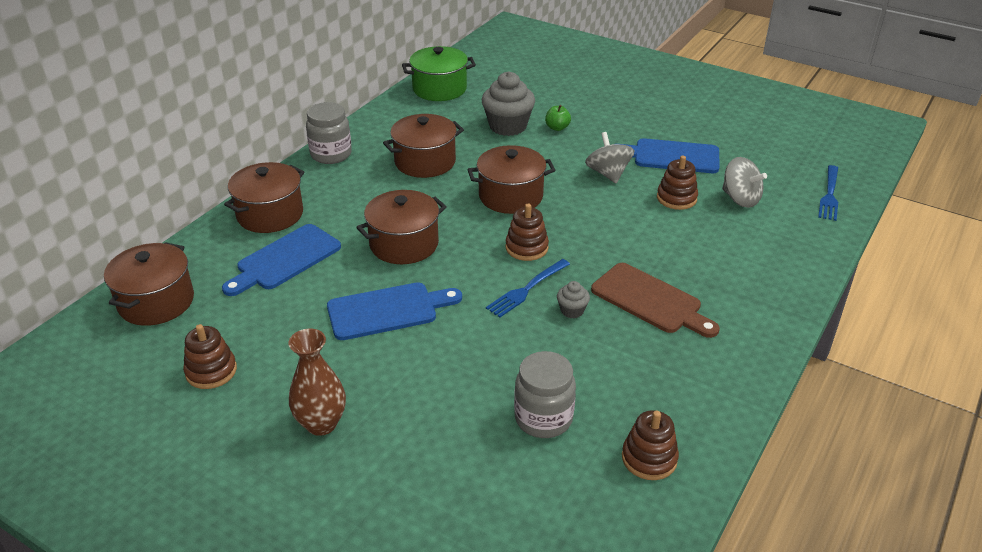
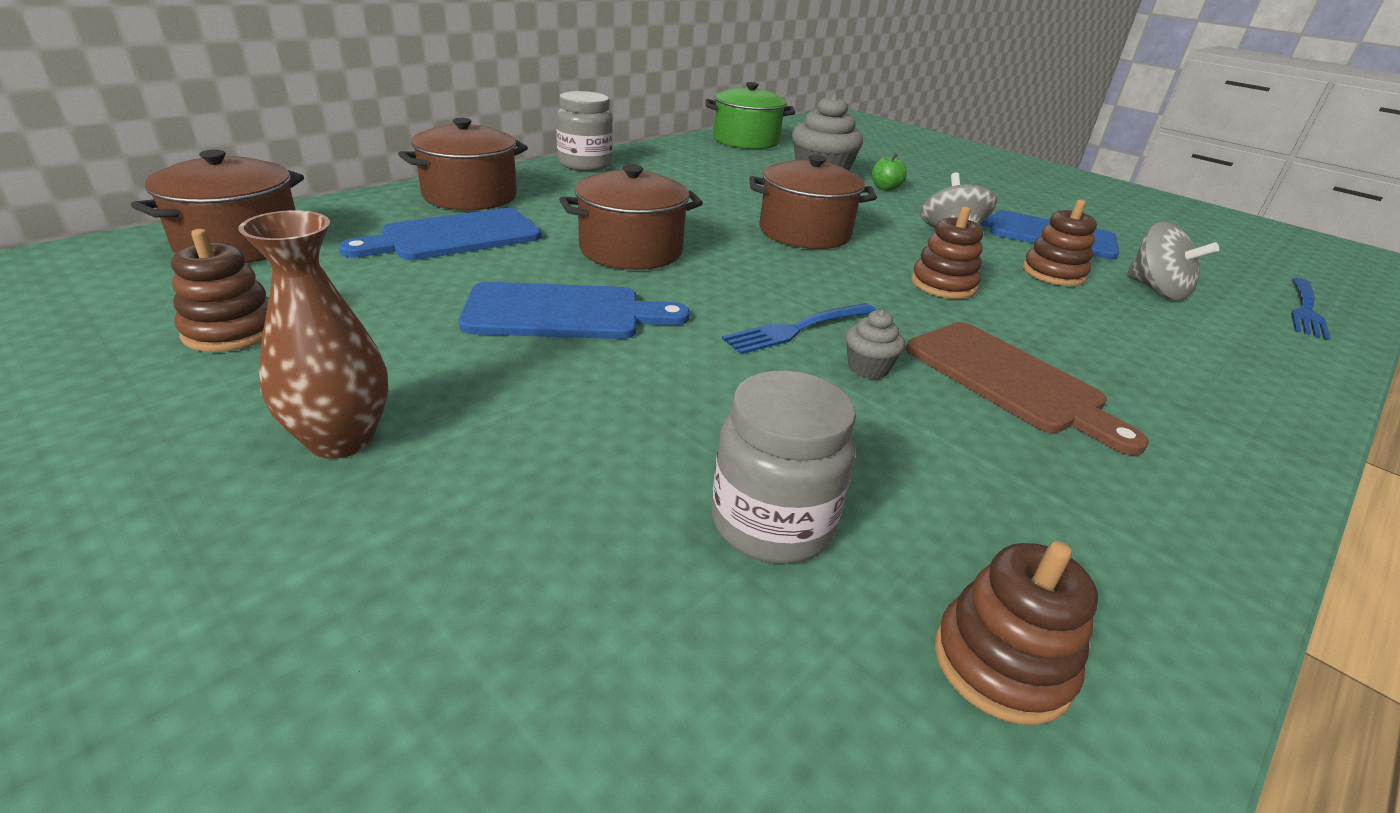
camera: 10 degrees right, 5 degrees down
brown pot [383,114,464,178] -> none
brown stacking toy [506,204,549,261] -> brown stacking toy moved to [911,206,983,299]

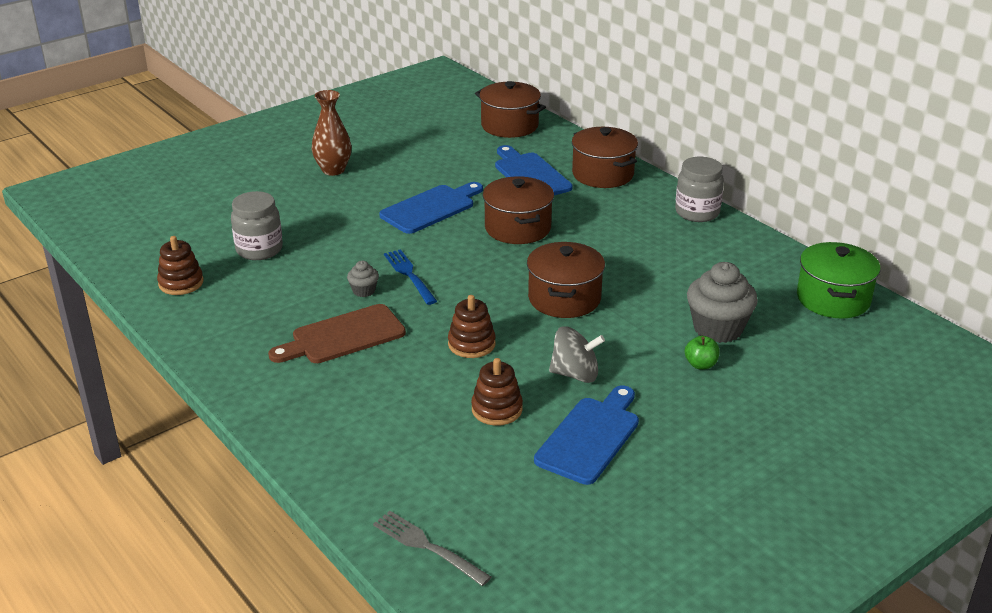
camera: 100 degrees right, 0 degrees up
brown stacking toy [171,229,269,352] -> none
blue cutting board [459,282,690,339] -> blue cutting board turned 135 degrees counterclockwise [379,182,483,234]
grey spinning top [1126,222,1219,301] -> none
blue fork [1291,278,1330,340] -> grey fork [373,511,491,586]

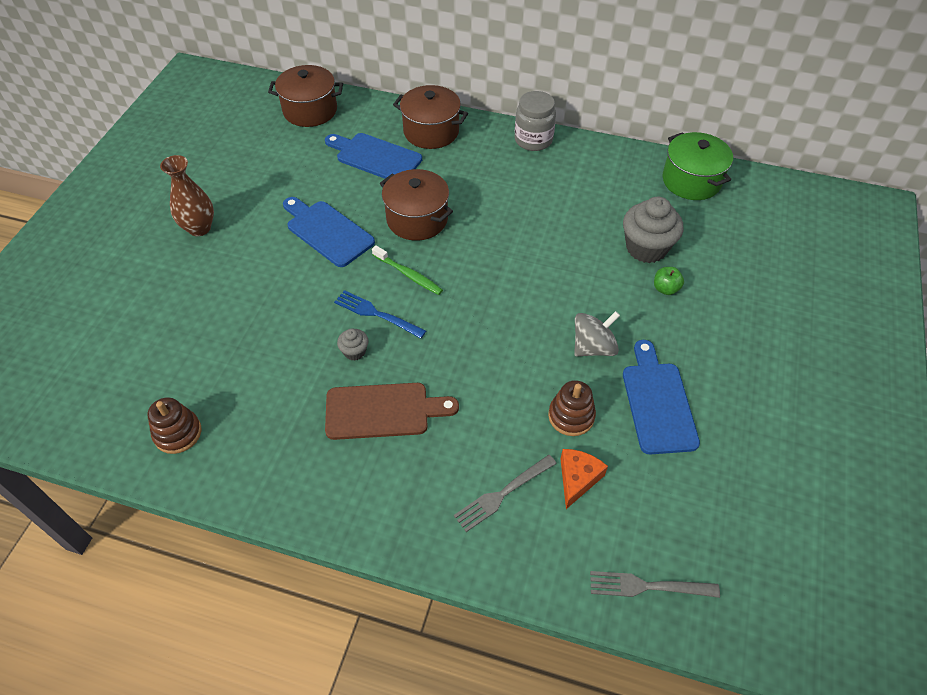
camera: 35 degrees left, 20 degrees up
grey jar [231,191,283,260] -> none
brown cutting board [268,304,406,363] -> brown cutting board turned 120 degrees counterclockwise [325,383,459,440]
blue cutting board [379,182,483,234] -> blue cutting board turned 60 degrees counterclockwise [283,197,375,267]
brown stacking toy [448,295,496,358] -> none
brown pot [527,242,605,318] -> none
none -> green toothbrush [372,245,443,295]
none -> grey fork [454,455,557,532]
none -> orange cheese [561,449,608,509]

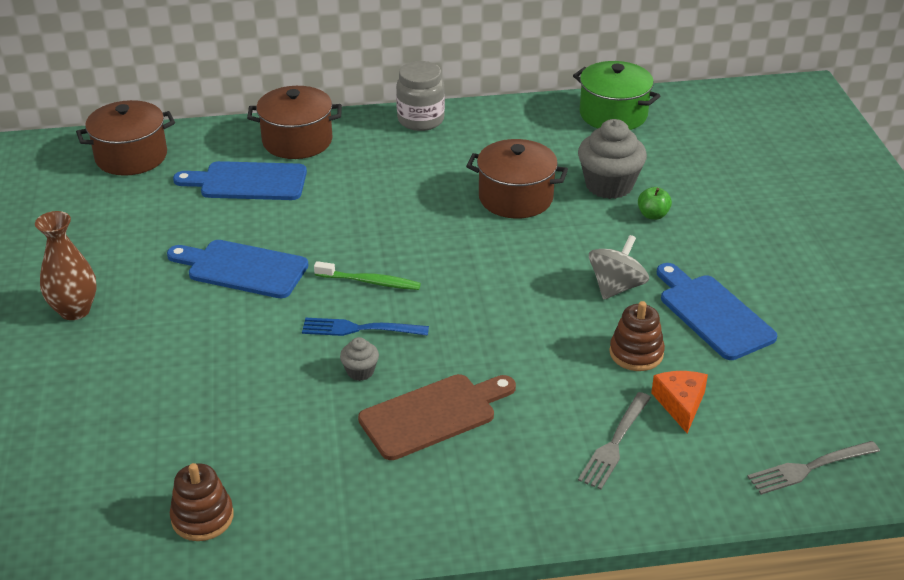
camera: 25 degrees left, 15 degrees down
brown pot [380,169,453,241] -> brown pot moved to [466,139,568,219]

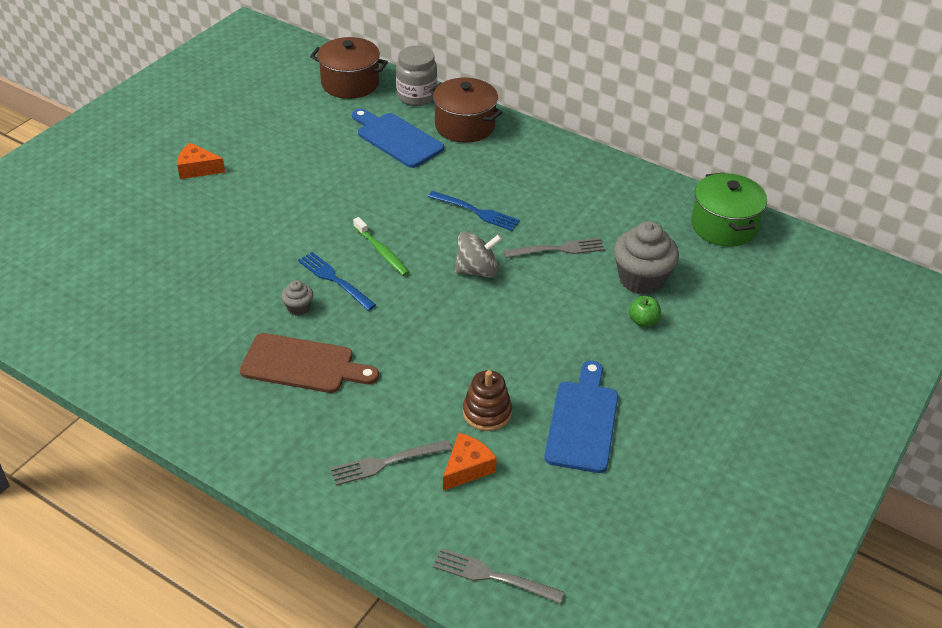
camera: 40 degrees right, 5 degrees up
brown vase [35,211,97,320] -> orange cheese [177,142,225,179]
blue cutting board [167,240,309,298] -> none
brown stacking toy [170,463,234,541] -> none
grey jar [396,61,445,131] -> grey jar moved to [396,46,437,106]
brown pot [466,139,568,219] -> grey fork [503,238,605,258]
grey spinning top [589,235,649,300] -> grey spinning top moved to [455,231,502,278]
none -> blue fork [428,191,520,231]

